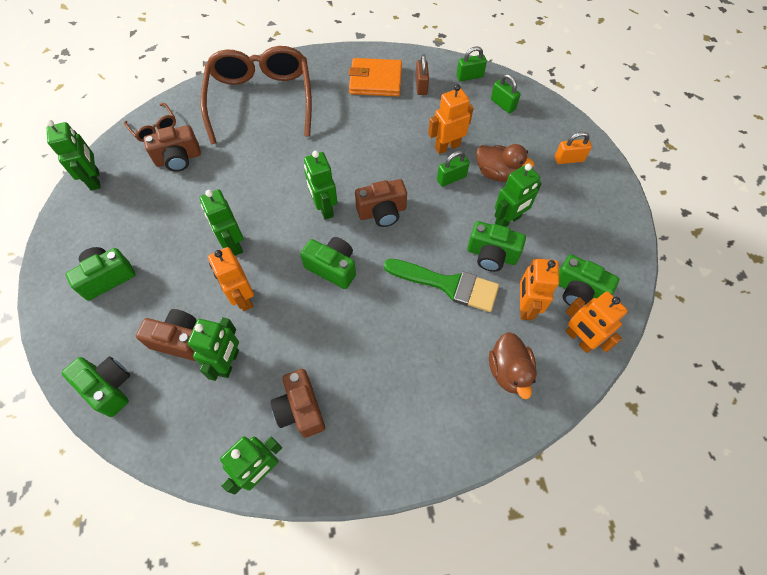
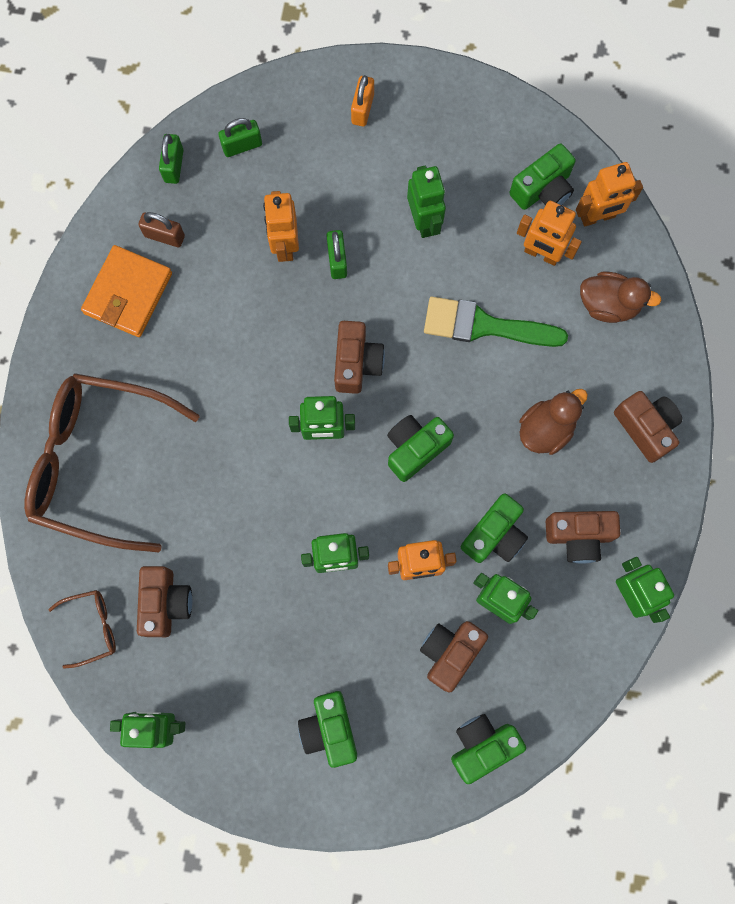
camera: 70 degrees left, 15 degrees up
green brush [384,259,499,312] -> green brush turned 120 degrees counterclockwise [424,297,568,347]
green camera [467,221,526,272] -> green camera moved to [461,493,528,563]
brown duck [476,144,534,182] -> brown duck moved to [519,389,588,455]
none -> brown camera [614,391,682,463]

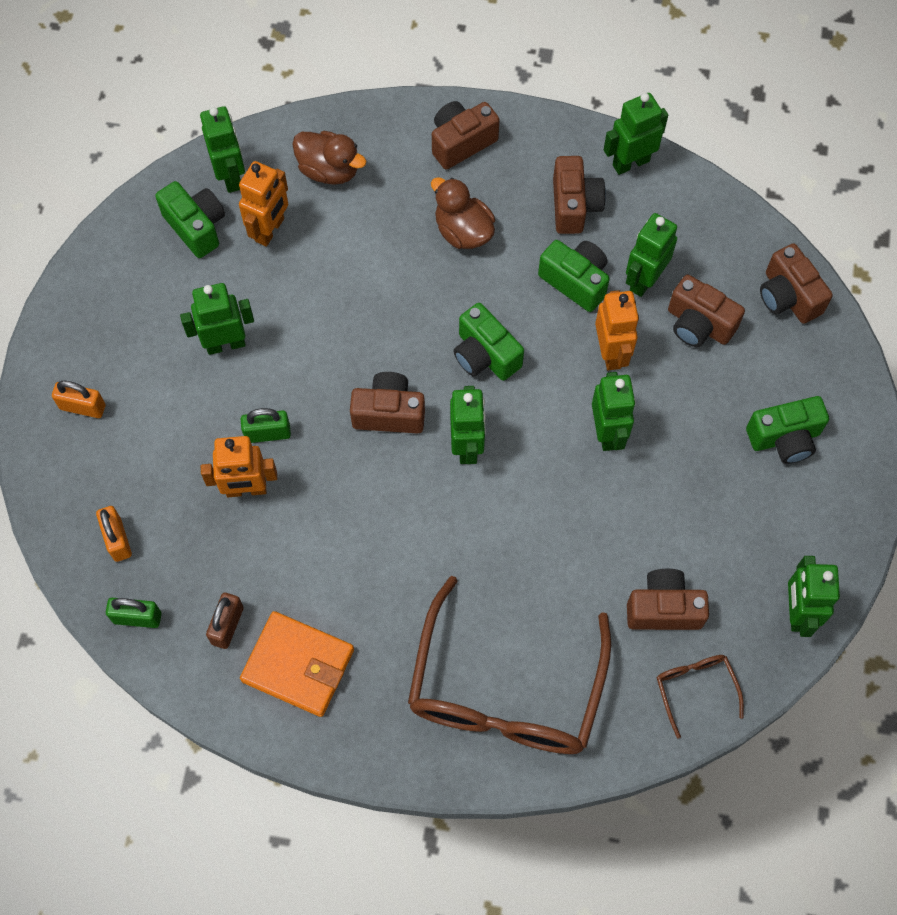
camera: 90 degrees left, 10 degrees down
green padlock [218,118,262,157] -> orange padlock [96,506,132,562]
green brush [424,297,568,347] -> none
green camera [451,714,526,784] -> brown camera [760,243,833,324]
orange robot [576,162,643,227] -> green robot [200,106,245,193]
brown duck [580,271,661,323] -> brown duck turned 105 degrees clockwise [292,131,366,185]

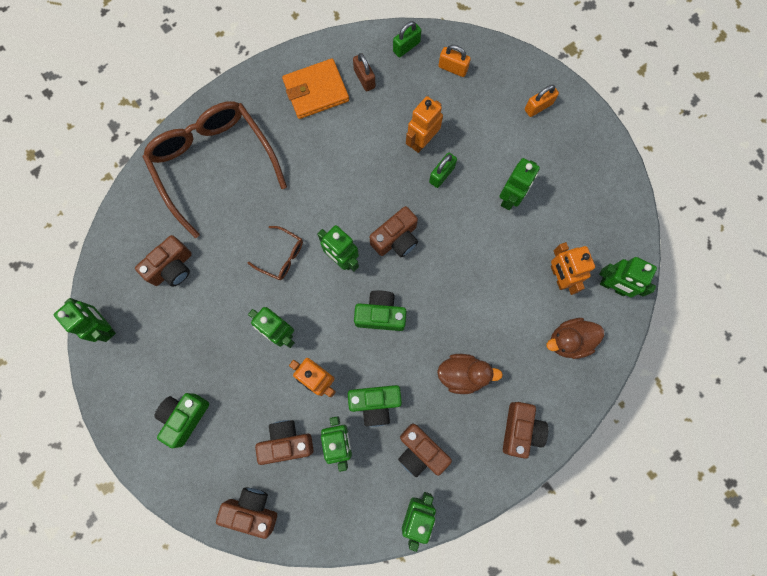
camera: 135 degrees right, 10 degrees up
green camera [155,181,225,258] -> none
brown glasses [657,655,744,739] -> brown glasses moved to [248,226,303,280]

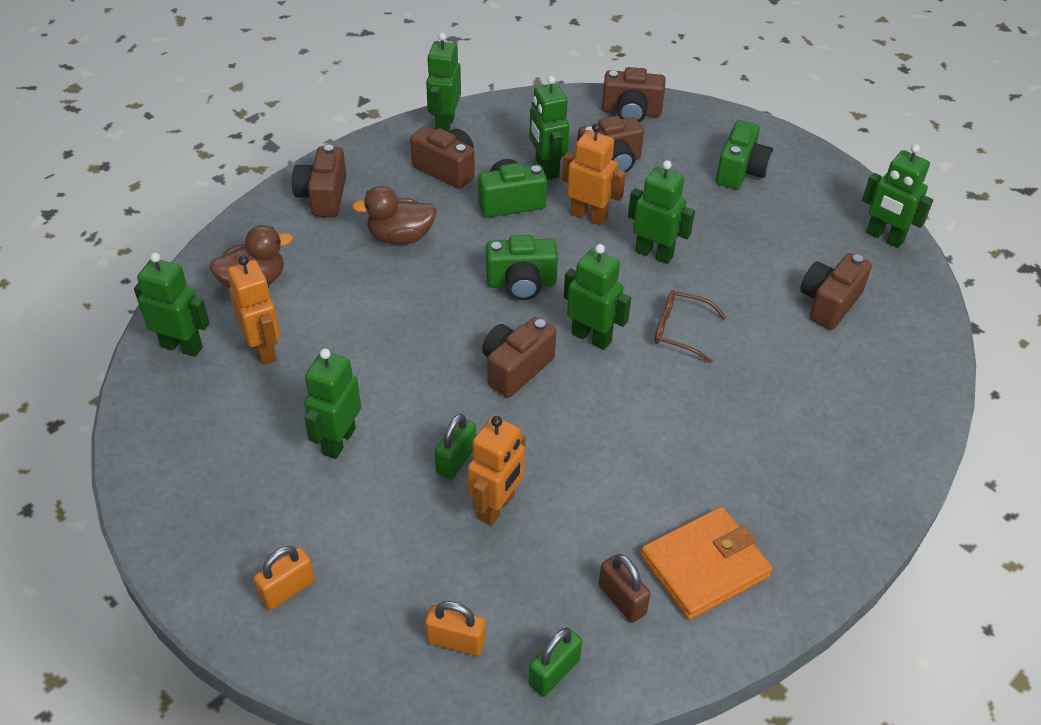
camera: 170 degrees right, 30 degrees down
brown glasses [143,101,287,238] -> none

